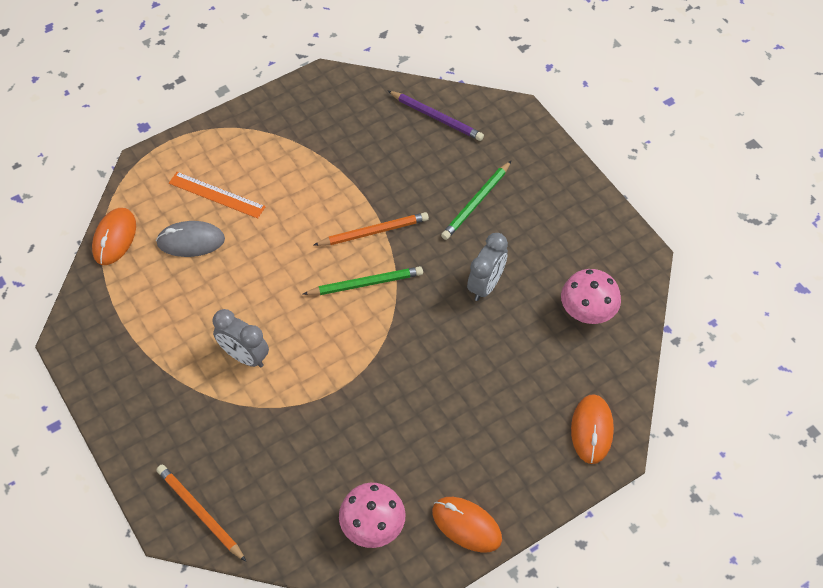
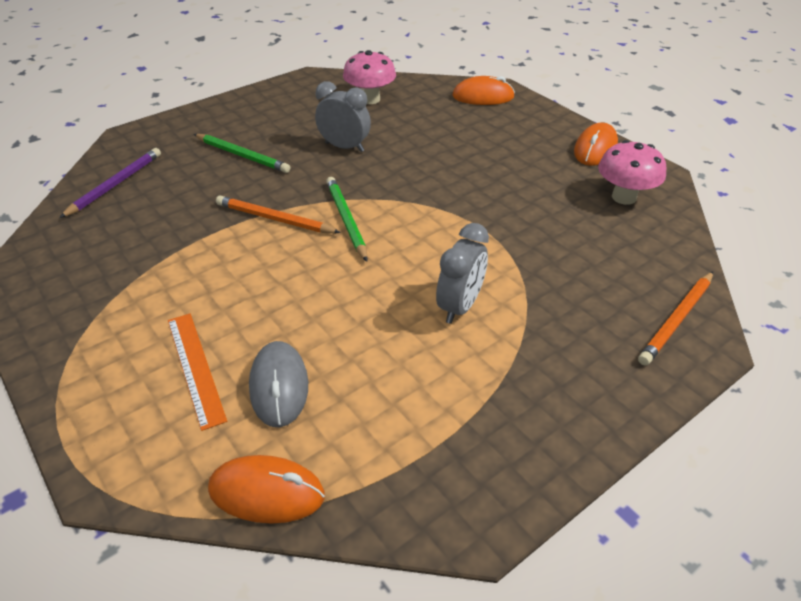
camera: 95 degrees left, 15 degrees down
orange ruler [169,172,266,219] -> orange ruler turned 45 degrees counterclockwise [168,314,227,431]
orange pencil [314,212,429,246] -> orange pencil turned 45 degrees counterclockwise [216,195,341,233]

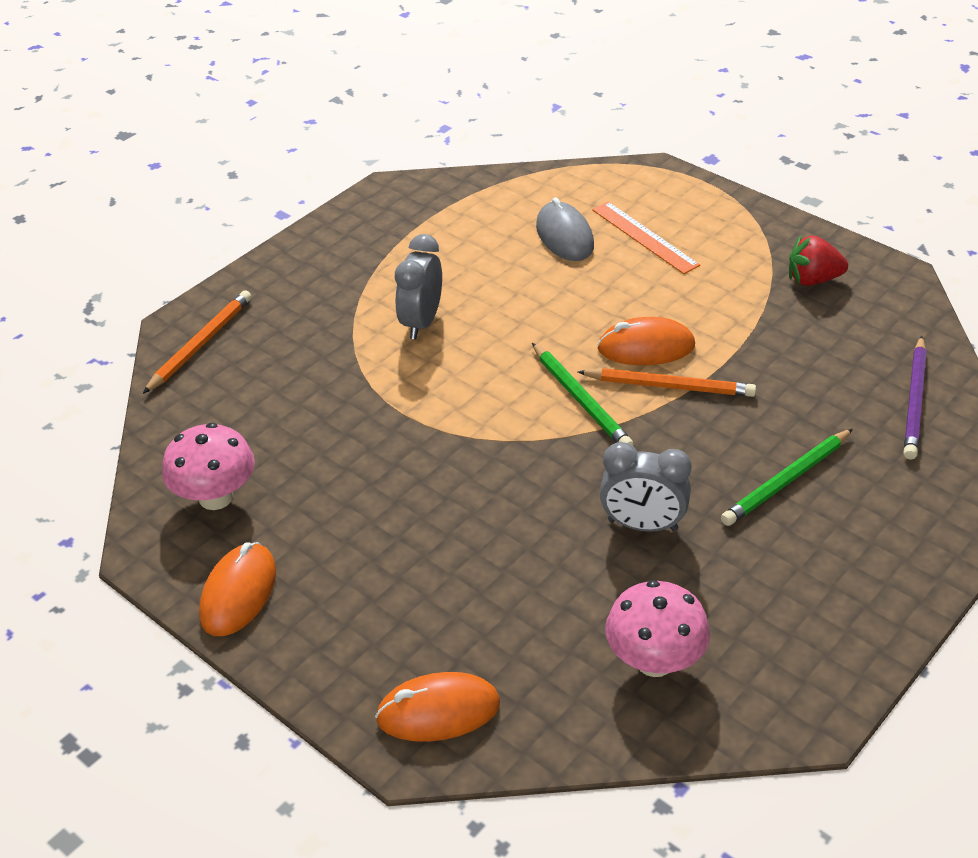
camera: 170 degrees right, 0 degrees up
green pencil [194,134,290,173] -> green pencil turned 60 degrees counterclockwise [721,429,853,526]
orange mouse [208,455,325,524] -> orange mouse moved to [597,317,695,365]
none -> red strawberry [789,235,848,286]

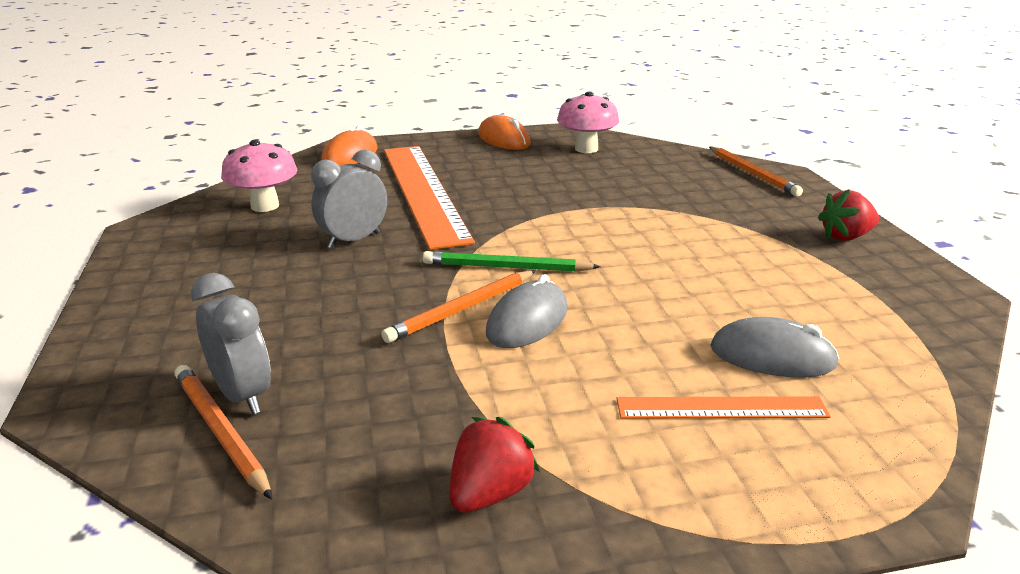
camera: 125 degrees right, 15 degrees down
grey clock [395,234,442,339] -> grey clock moved to [191,273,271,414]
orange mouse [597,317,695,365] -> grey mouse [486,274,568,348]
green pencil [721,429,853,526] -> none
purple pencil [904,336,927,459] -> orange pencil [174,365,272,499]
none -> orange ruler [384,146,475,250]
none -> red strawberry [818,189,879,241]

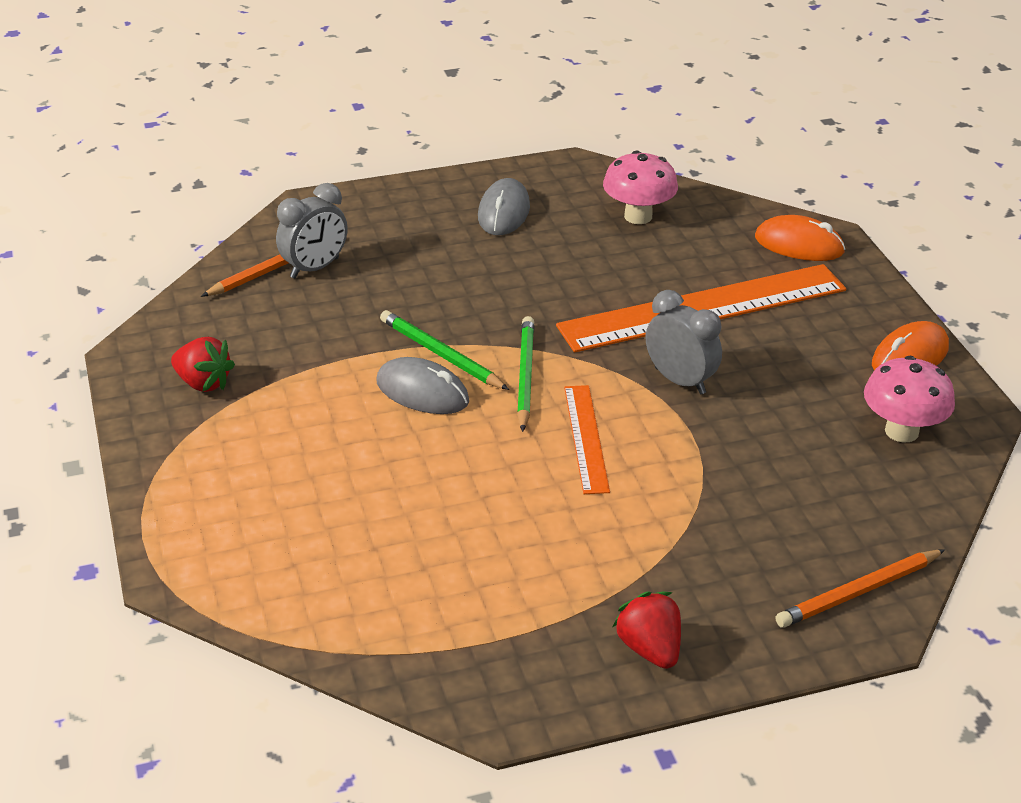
camera: 85 degrees right, 10 degrees up
grey clock [311,149,387,248] -> grey clock moved to [646,290,722,394]
orange pencil [381,270,536,343] -> green pencil [380,310,509,390]
orange ruler [616,396,831,419] -> orange ruler moved to [564,385,610,494]
grey mouse [711,317,839,378] -> grey mouse moved to [478,178,530,235]

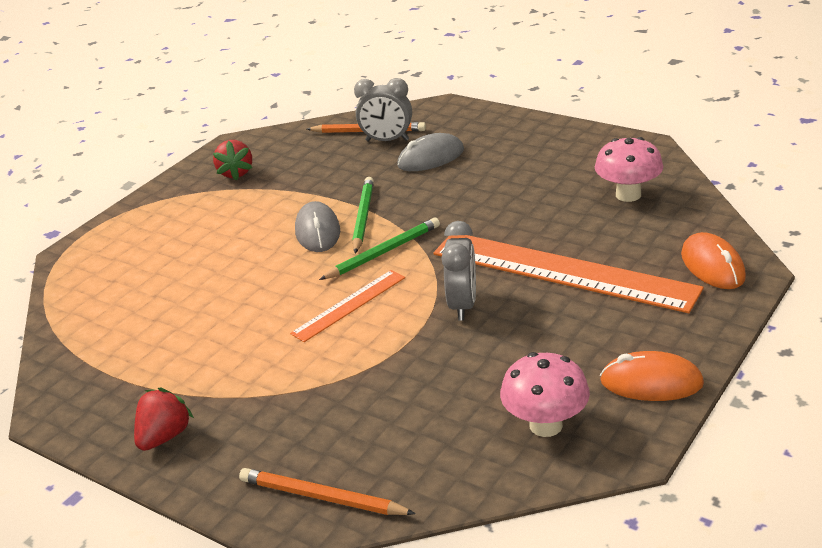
camera: 55 degrees right, 5 degrees down
grey mouse [478,178,530,235] -> grey mouse moved to [397,133,464,171]

